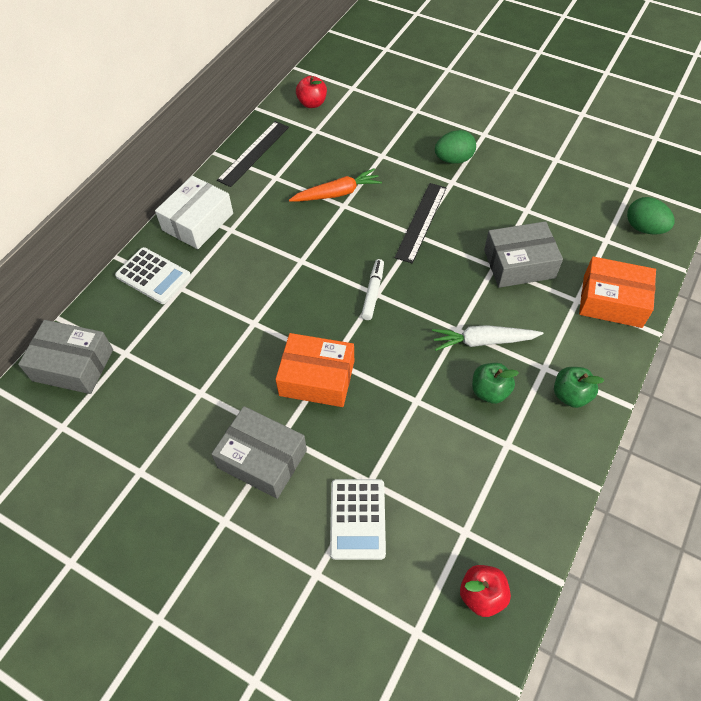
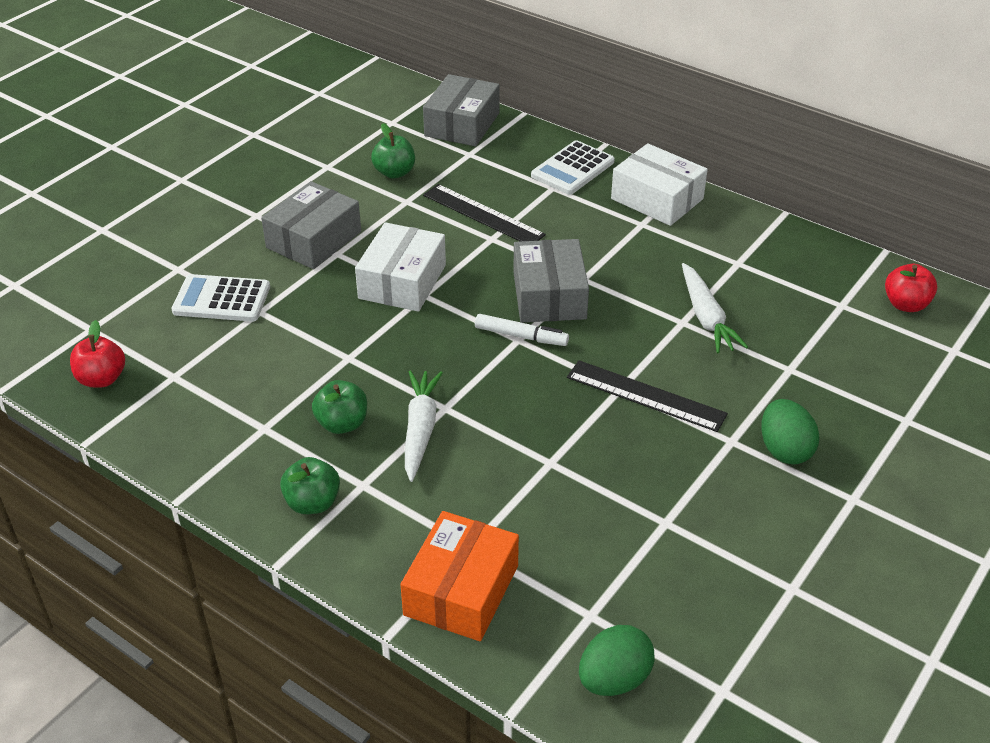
camera: 95 degrees right, 15 degrees down
black ruler [217,121,289,187] -> black ruler moved to [423,184,546,241]
orange box [275,333,354,407] -> white box [355,222,446,312]
orange carrot [289,168,382,202] -> white carrot [682,263,748,353]
grey box [484,221,563,288] -> grey box moved to [513,239,589,322]
none -> green apple [371,123,415,179]

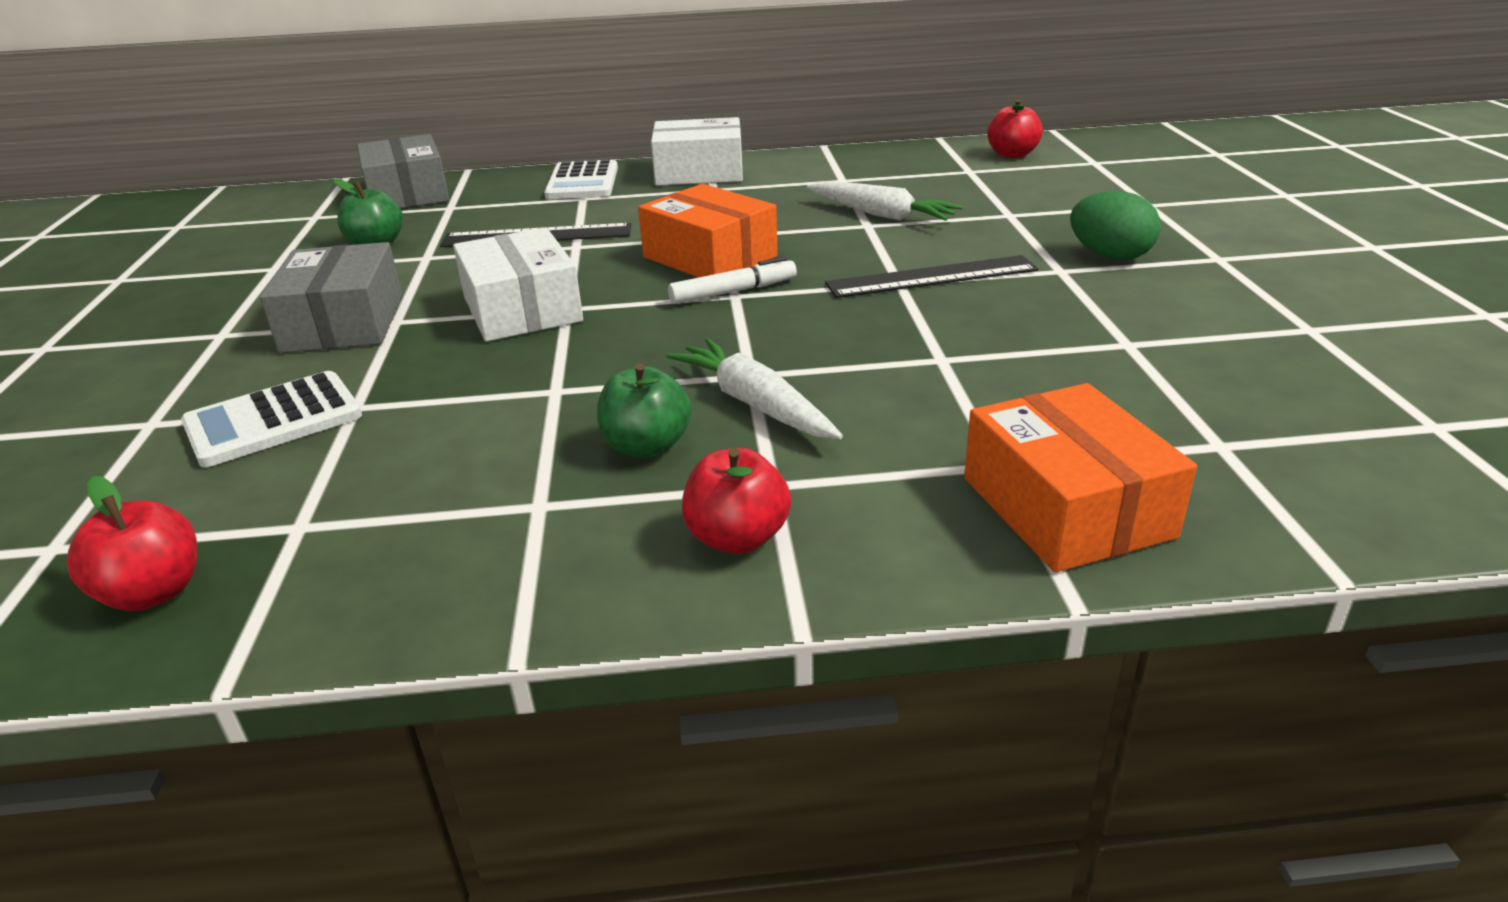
camera: 40 degrees left, 10 degrees down
green apple [280,457,340,514] -> red apple [682,448,791,554]
grey box [513,239,589,322] -> orange box [638,184,778,278]
green egg [579,625,655,696] -> none

